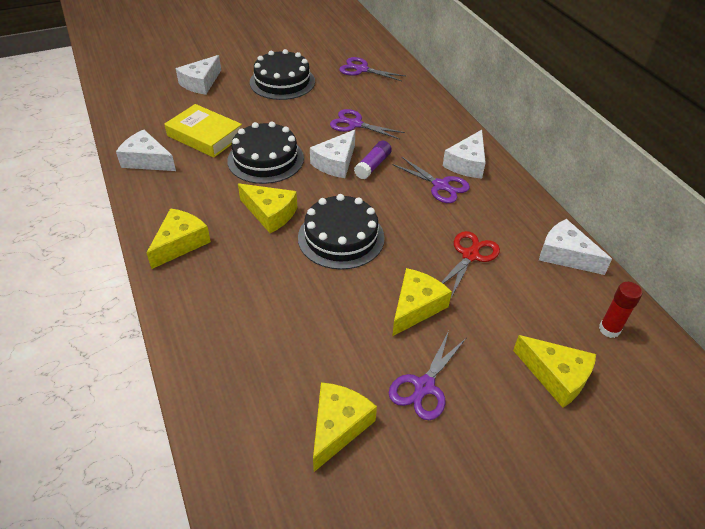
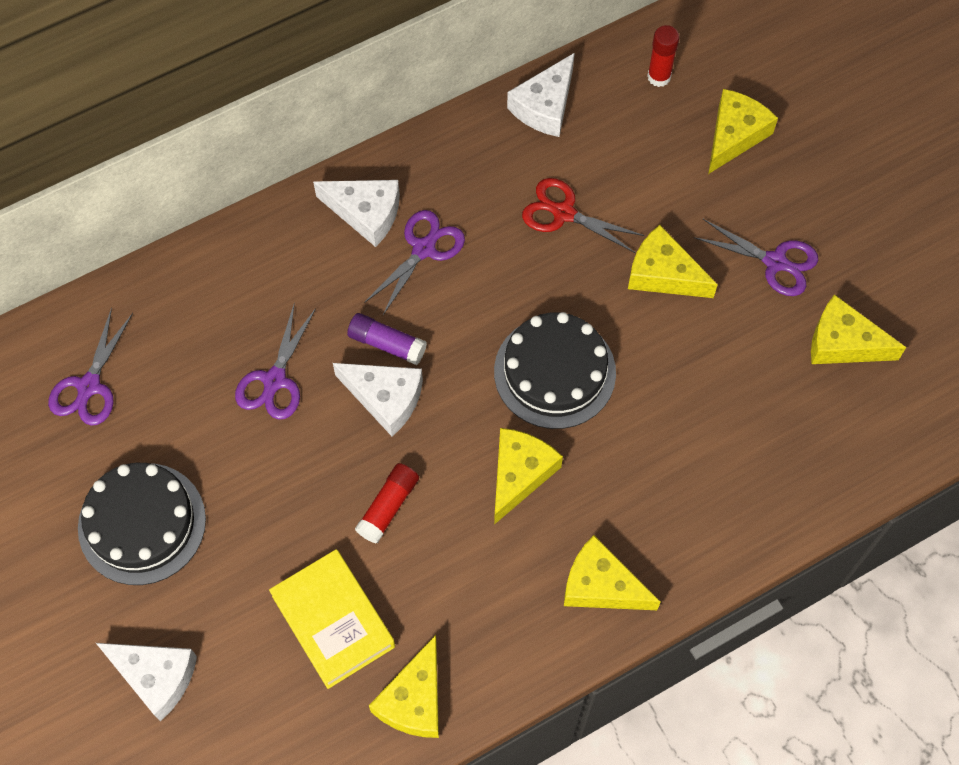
camera: 95 degrees left, 20 degrees up
white cheese [116,129,176,171] -> yellow cheese [369,635,439,738]
yellow book [164,104,242,158] -> yellow book turned 60 degrees counterclockwise [269,549,395,689]
black cake [227,122,304,184] -> red glue stick [355,463,419,544]

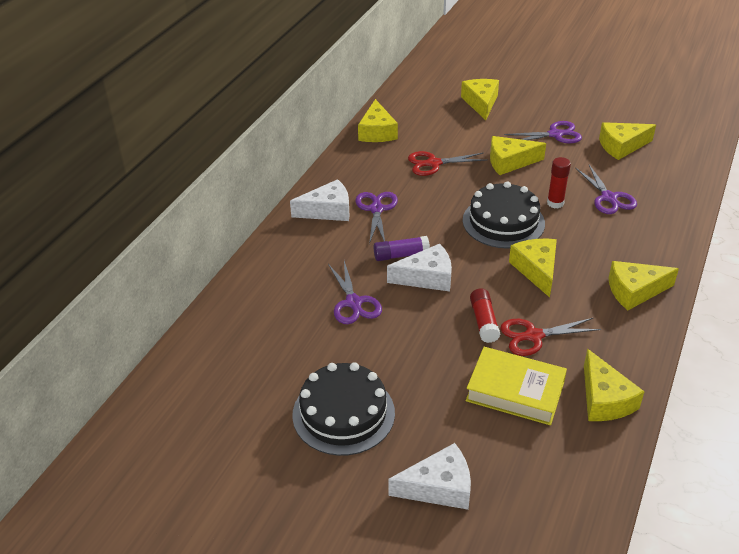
camera: 35 degrees left, 25 degrees down
purple scissors [48,307,133,426] -> purple scissors moved to [575,165,637,214]
white cheese [507,53,575,137] -> yellow cheese [358,99,398,142]
red glue stick [647,25,679,87] -> red glue stick moved to [547,157,571,208]
none -> red scissors [500,318,601,356]

